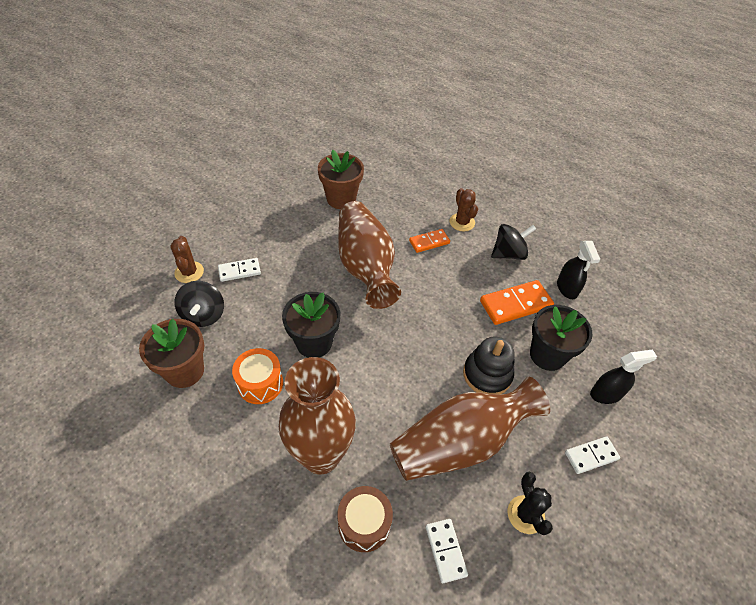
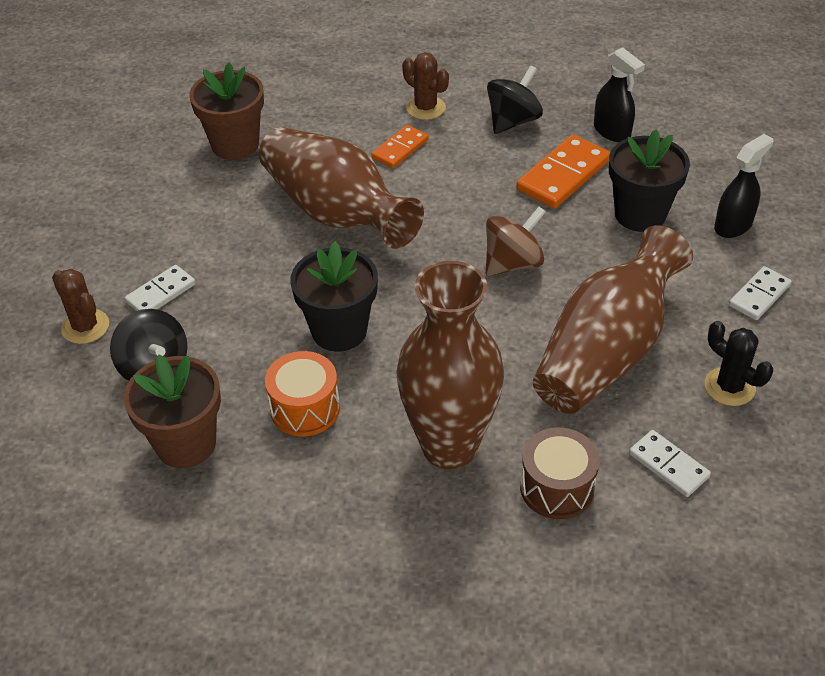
camera: 25 degrees left, 5 degrees down
black stacking toy [463,337,515,394] -> none
none -> brown spinning top [486,206,546,276]

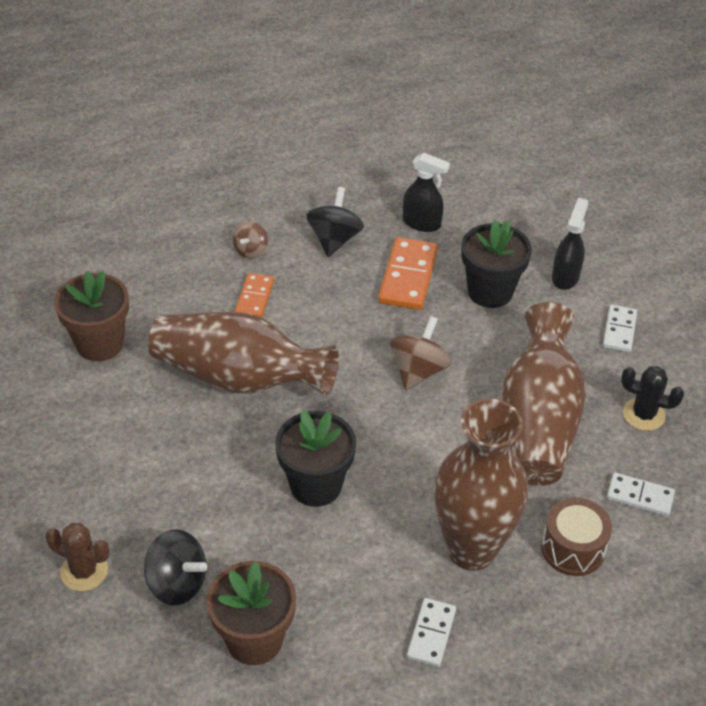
camera: 30 degrees left, 0 degrees up
white domino [125,265,196,311] -> white domino moved to [407,598,456,667]
orange drum [265,351,340,436] -> none
brown cactus [402,52,449,120] -> brown spinning top [233,221,268,259]

